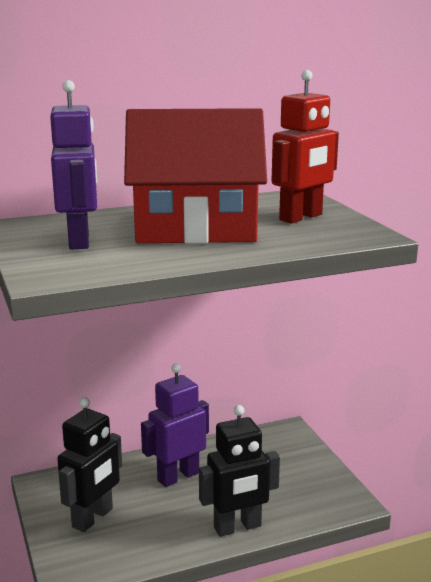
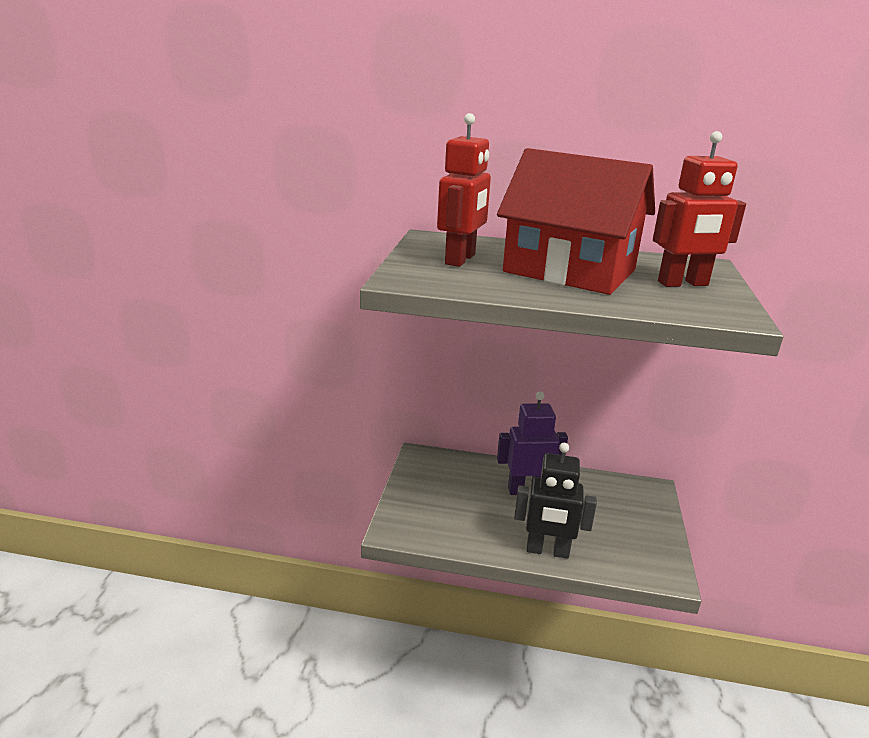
camera: 30 degrees right, 5 degrees up
purple robot [50,80,97,250] -> red robot [437,113,491,267]
black robot [57,397,122,532] -> none

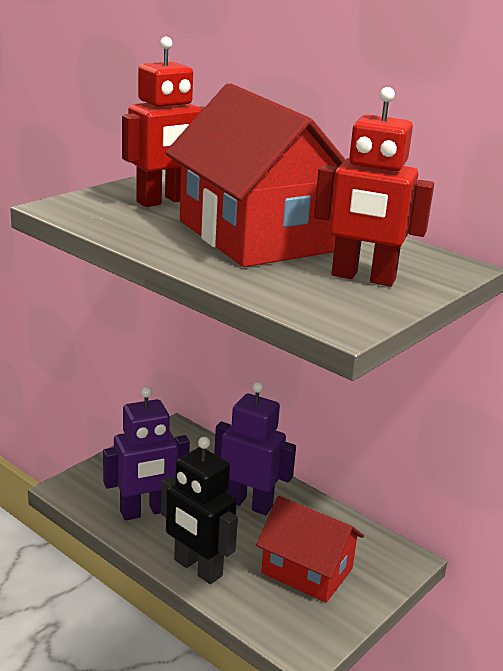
camera: 30 degrees right, 0 degrees up
none -> purple robot [103,386,190,520]
none -> red house [256,496,364,603]

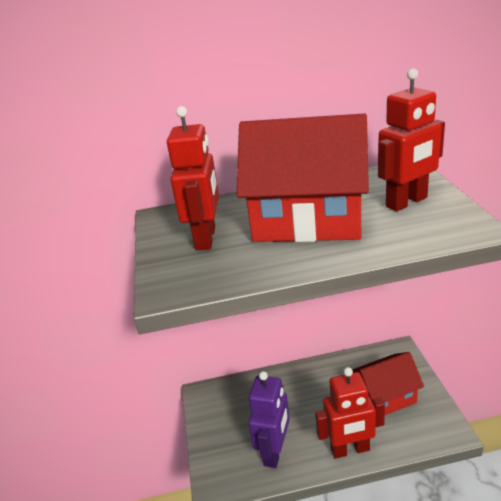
camera: 45 degrees left, 5 degrees up
black robot [161,437,238,584] -> red robot [315,367,385,459]
purple robot [214,382,296,515] -> none

